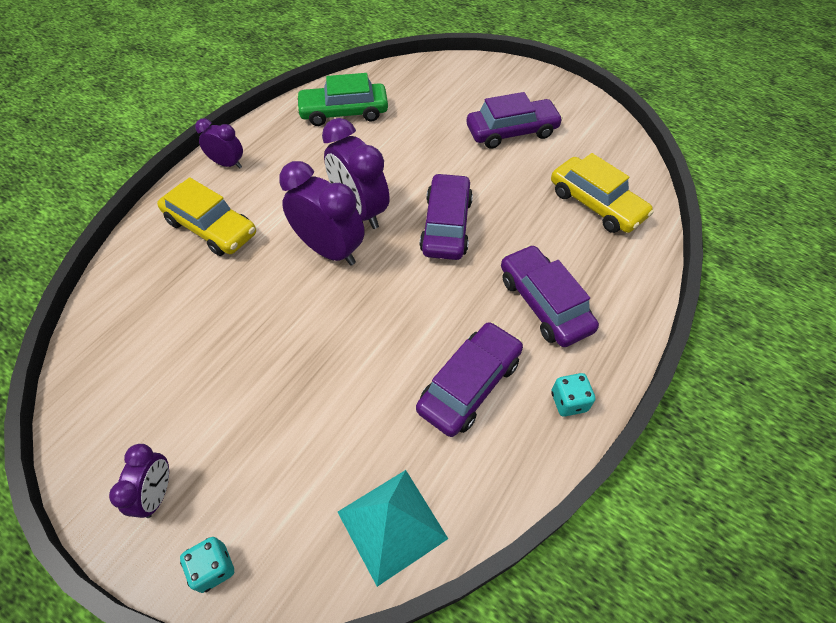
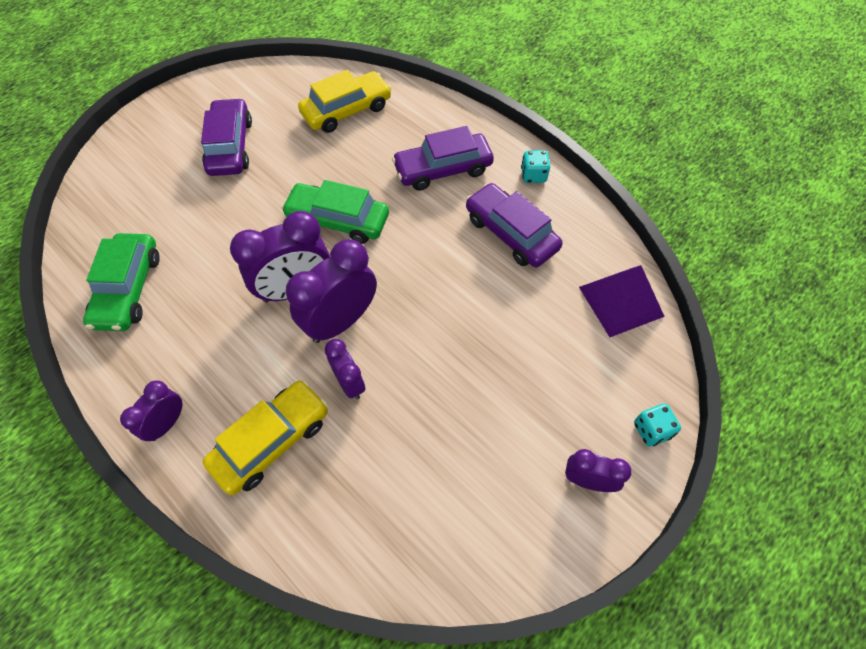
camera: 80 degrees left, 5 degrees up
turquoise pyramid [338,470,448,587] -> purple pyramid [579,265,665,337]
purple car [419,173,473,260] -> green car [281,180,389,244]
none -> purple clock [325,339,366,400]

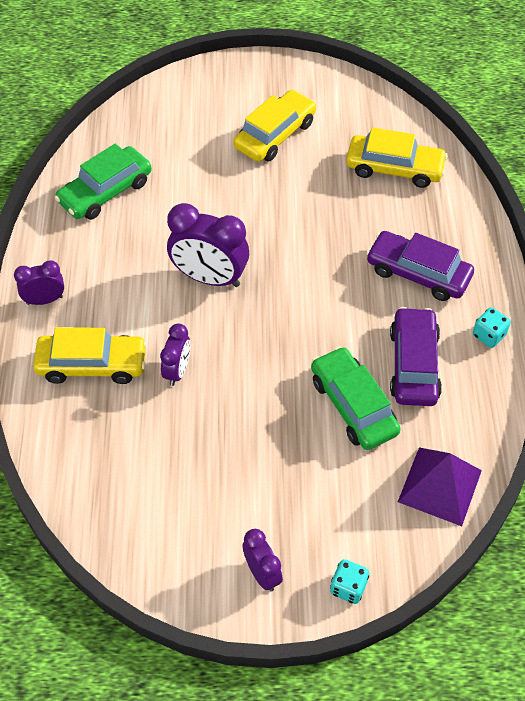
camera: 45 degrees right, 5 degrees down
purple car [201,98,252,176] -> yellow car [233,90,316,162]
green car [281,180,389,244] -> green car moved to [311,346,401,450]
purple clock [286,239,377,343] -> none

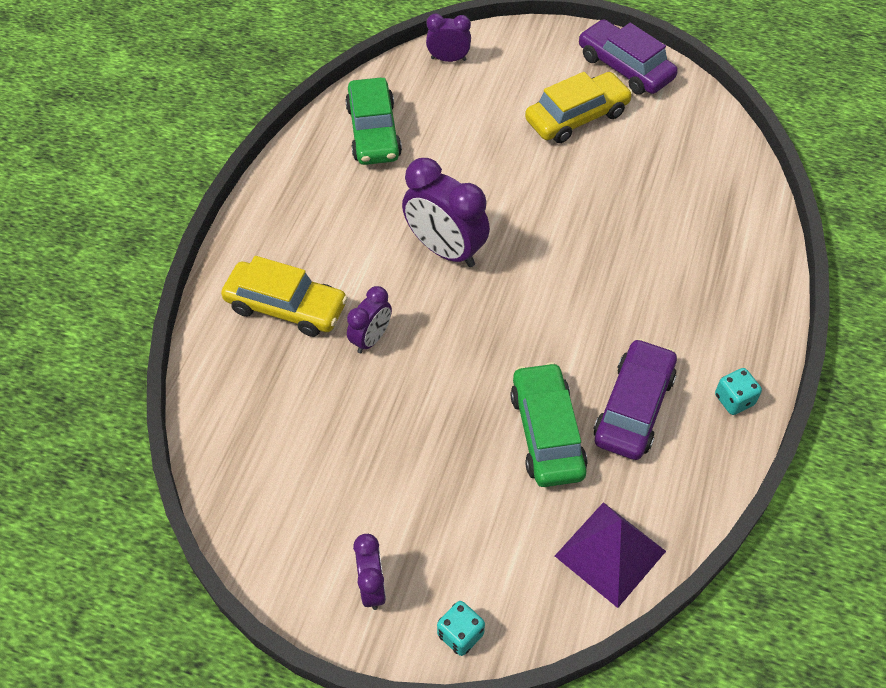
camera: 20 degrees right, 0 degrees up
purple clock [14,260,64,305] -> purple clock moved to [426,14,471,62]
green car [55,144,152,220] -> green car turned 75 degrees counterclockwise [345,78,402,165]
yellow car [346,127,448,188] -> none
purple car [366,231,474,301] -> purple car moved to [579,19,678,95]

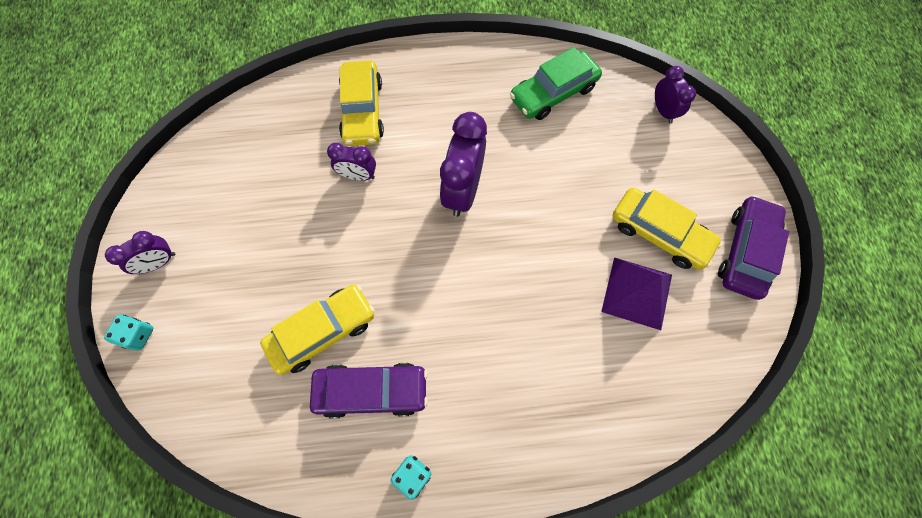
camera: 65 degrees right, 15 degrees up
green car [511,362,587,487] -> yellow car [260,285,375,375]
purple pyramid [555,502,666,608] -> purple pyramid moved to [601,257,672,330]

